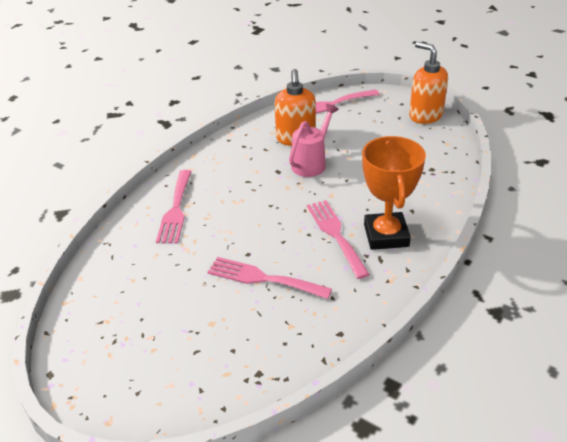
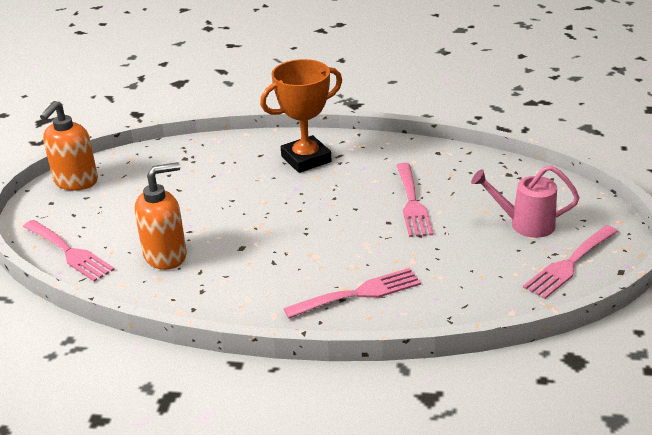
camera: 115 degrees left, 5 degrees down
pink watering can [289,104,339,177] -> pink watering can moved to [471,165,579,238]
pink fork [307,200,370,279] -> pink fork moved to [523,225,618,299]

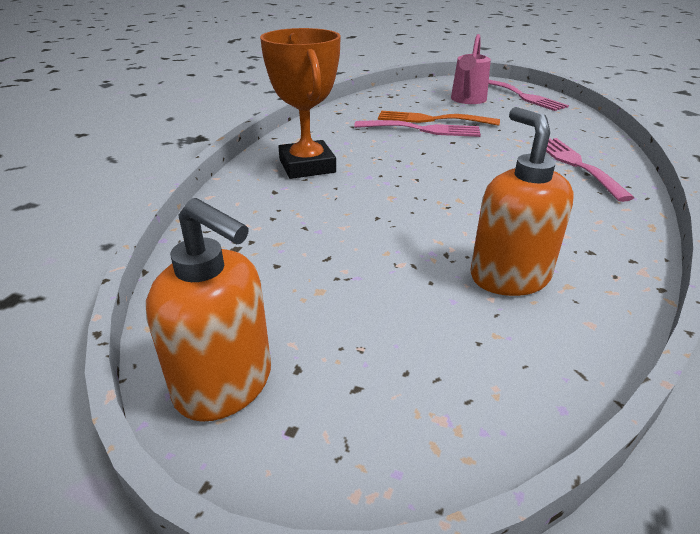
camera: 80 degrees left, 0 degrees up
pink fork [23,220,115,282] -> none
none -> orange fork [378,111,500,126]

